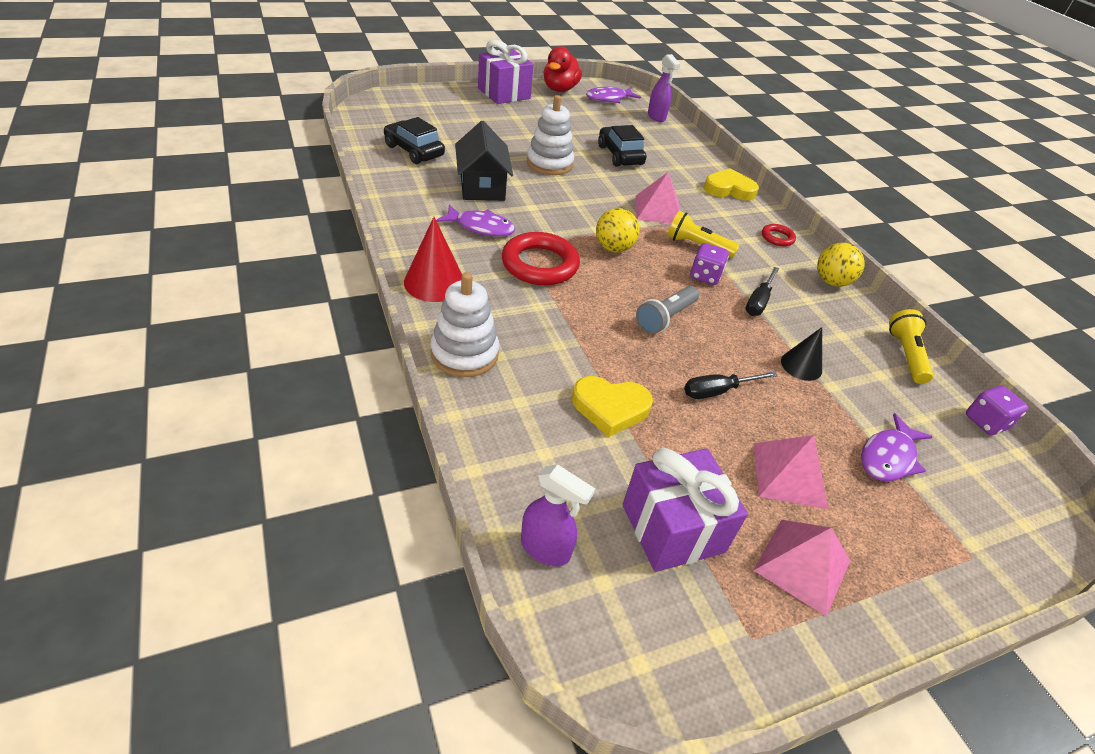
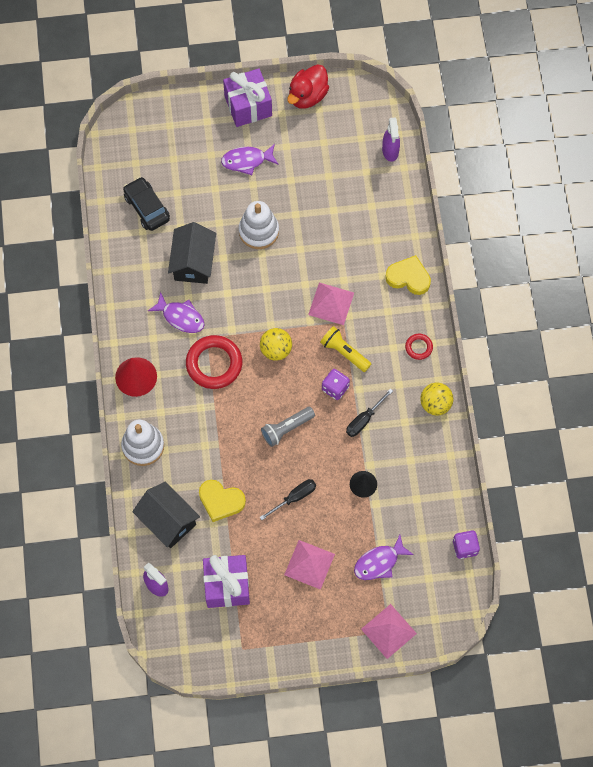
camera: 20 degrees right, 25 degrees up
purple fish [586,87,641,103] -> purple fish moved to [221,144,279,175]
black car [598,125,647,167] -> none
black screwdriver [684,371,778,399] -> black screwdriver turned 150 degrees clockwise [260,479,316,520]
pink pyramid [753,520,850,616] -> pink pyramid moved to [361,604,417,659]
yellow flashlight [889,309,933,384] -> none
none -> black house [132,482,200,548]

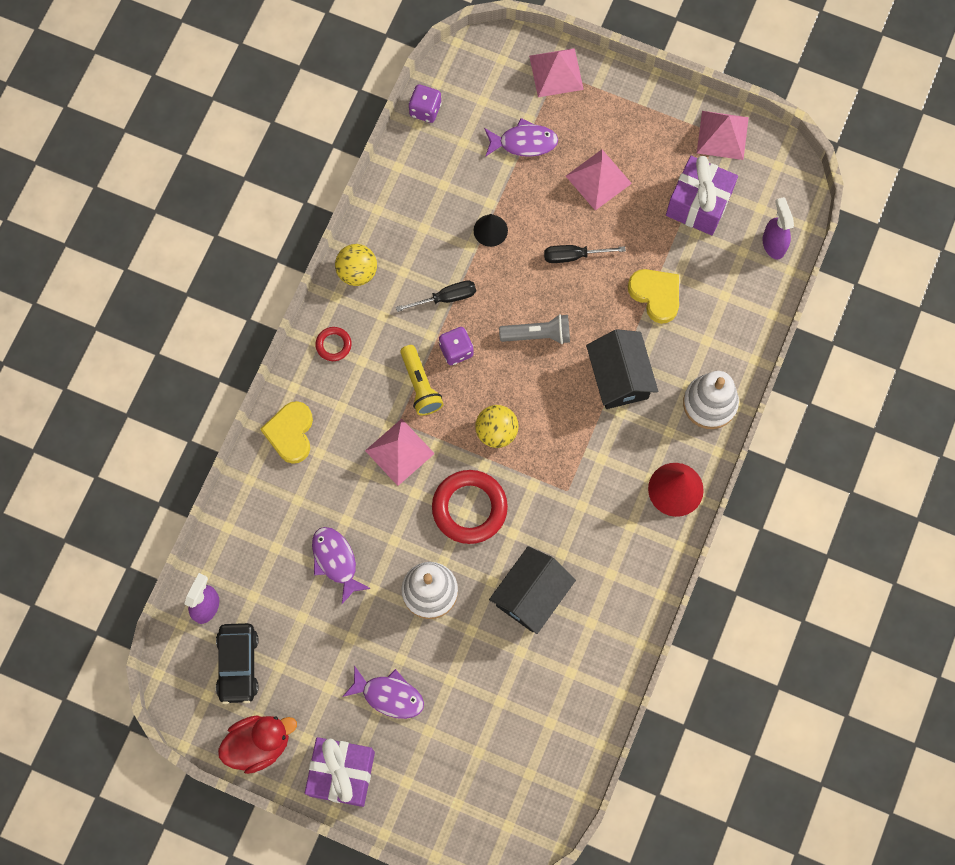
camera: 150 degrees left, 5 degrees up
black car [123,177,170,231] -> black car moved to [216,623,258,704]
black house [132,482,200,548] -> black house moved to [586,329,658,409]
purple fish [148,292,205,333] -> purple fish moved to [312,527,371,604]
red ring [186,335,242,389] -> red ring moved to [432,470,508,544]
yellow heart [385,255,431,295] -> yellow heart turned 45 degrees clockwise [261,401,313,464]
none -> pink pyramid [697,111,749,160]

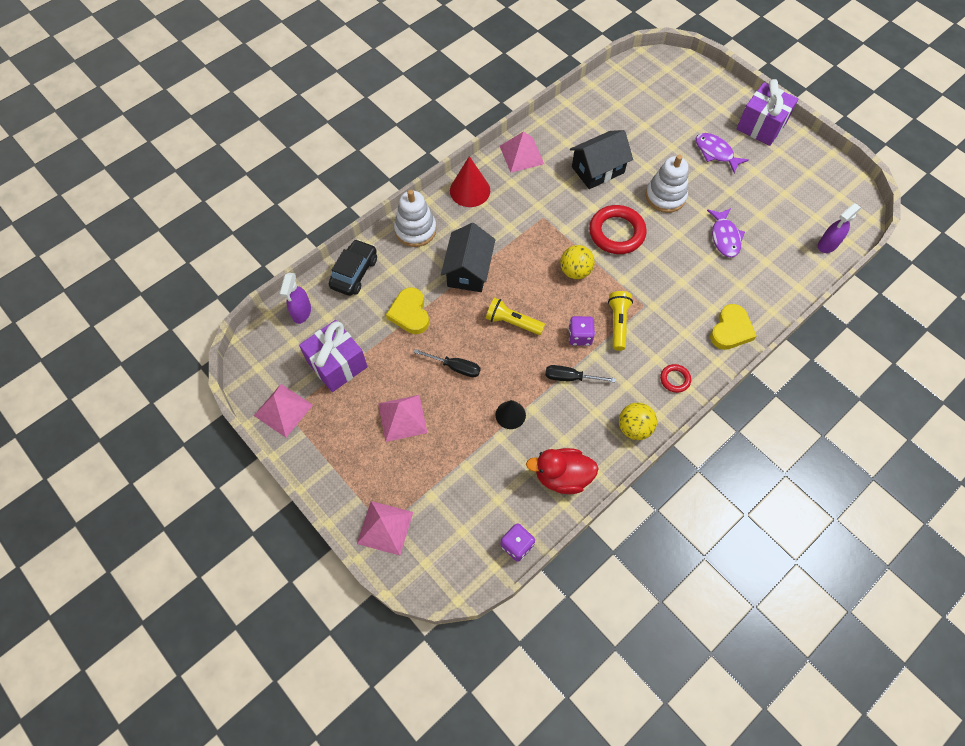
camera: 155 degrees left, 10 degrees down
black car [216,623,258,704] -> black car moved to [329,239,377,296]
red duck [218,715,297,774] -> red duck moved to [526,448,599,494]
pink pyramid [365,419,435,486] -> pink pyramid moved to [500,131,544,173]
purple fish [484,118,558,157] -> none
grey flashlight [499,314,570,344] -> yellow flashlight [486,297,545,335]

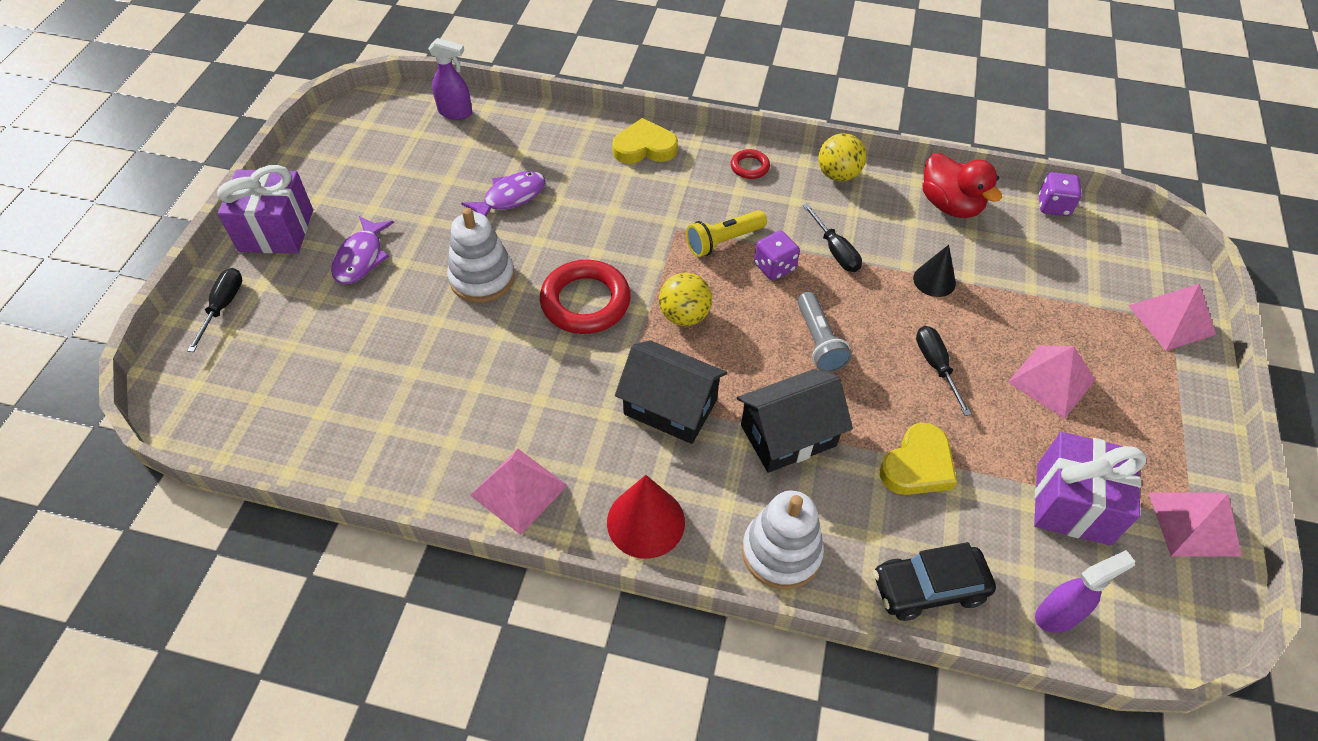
camera: 125 degrees left, 10 degrees down
yellow flashlight [486,297,545,335] -> grey flashlight [797,292,852,373]
black house [570,130,633,189] -> black house moved to [615,340,727,444]
none -> black screwdriver [187,268,242,352]

